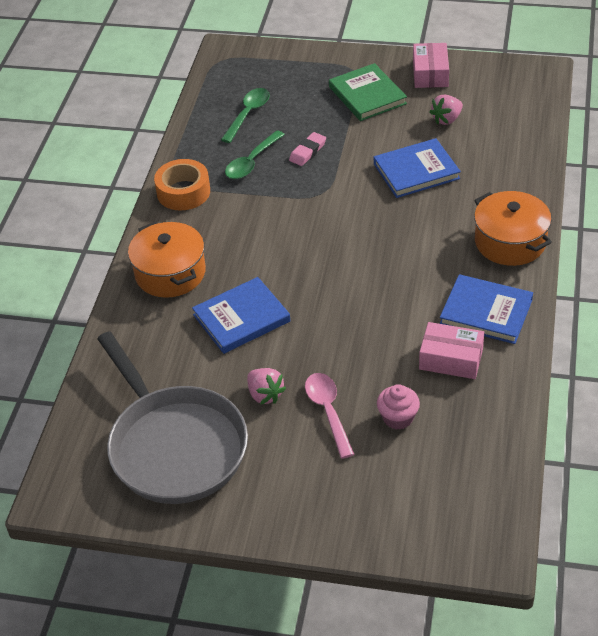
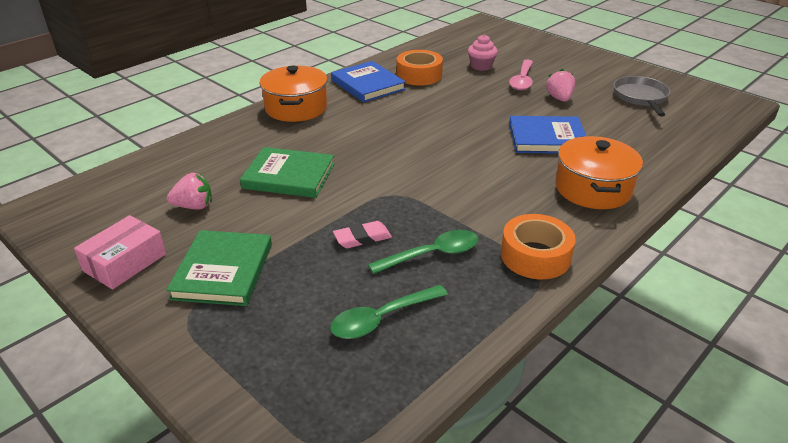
camera: 150 degrees left, 10 degrees down
grey pan [97,331,248,504] -> grey pan [613,76,670,117], size x0.53
blue book [374,138,461,198] -> green book [240,147,335,198]
pink box [419,322,484,379] -> orange tape [397,50,443,86]

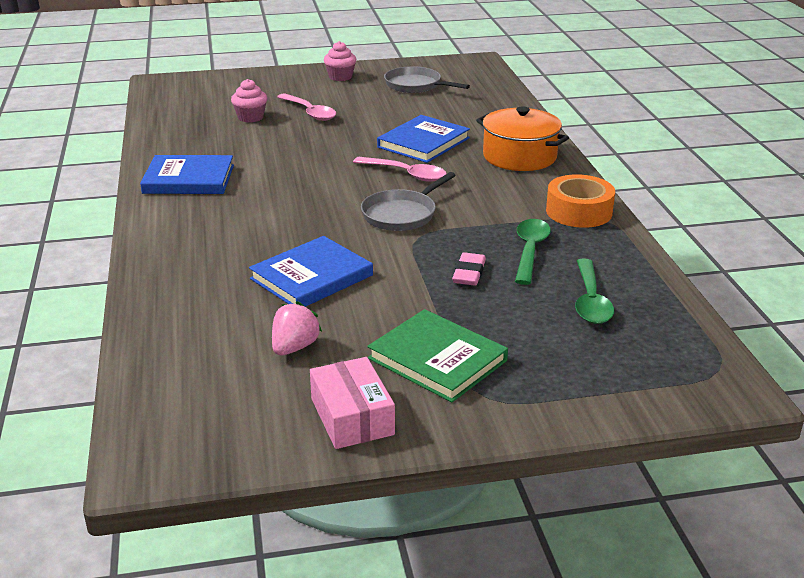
camera: 55 degrees left, 5 degrees down
green book [240,147,335,198] -> blue book [249,236,373,307]
orange pot [260,66,328,122] -> none
orange tape [397,50,443,86] -> none
pink strawberry [546,69,575,102] -> none
none -> pink cupcake [324,41,356,81]
none -> pink spoon [353,157,447,182]
none -> grey pan [361,172,456,231]

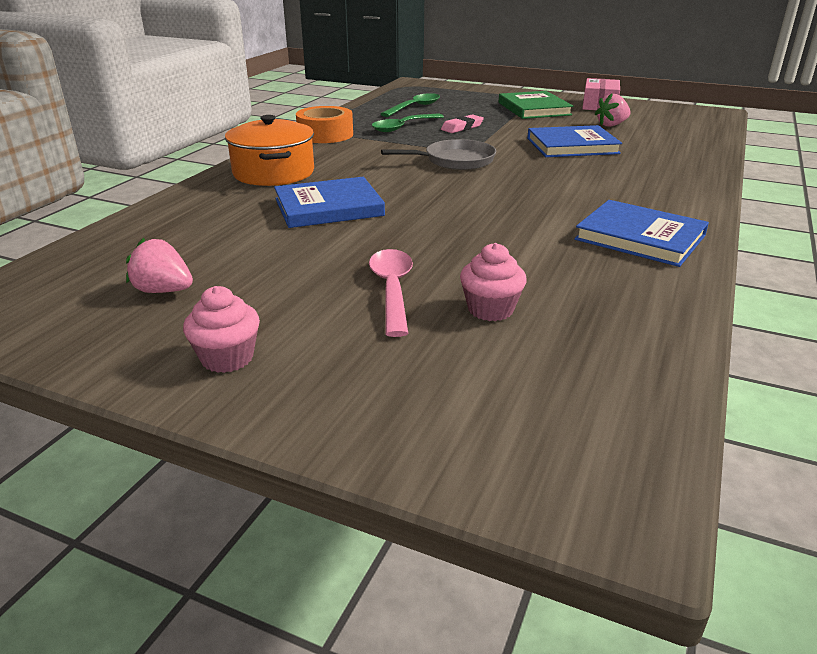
camera: 145 degrees left, 0 degrees up
pink spoon [353,157,447,182] -> none
grey pan [384,66,470,93] -> pink strawberry [126,238,193,293]

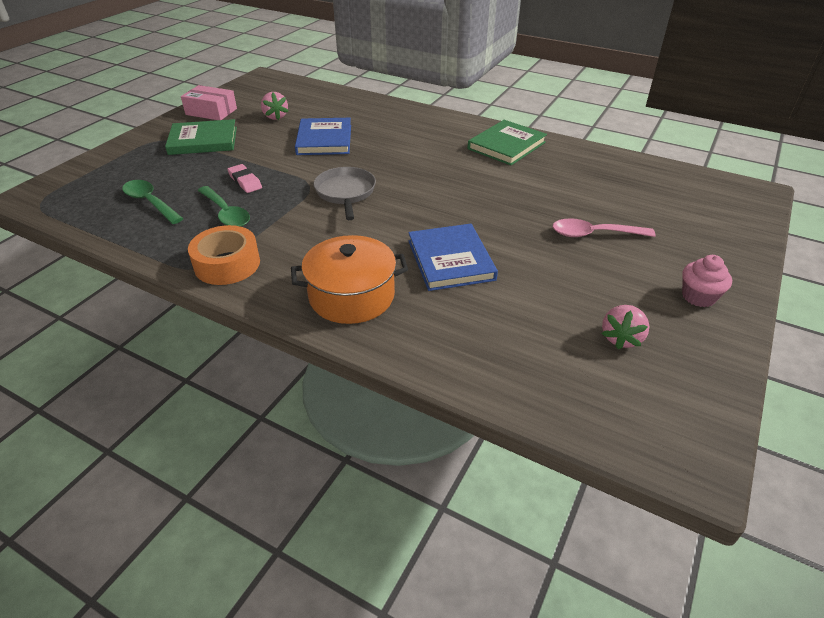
camera: 85 degrees left, 10 degrees up
pink cupcake [460,243,527,321] -> none
blue book [574,200,709,267] -> green book [468,120,547,165]

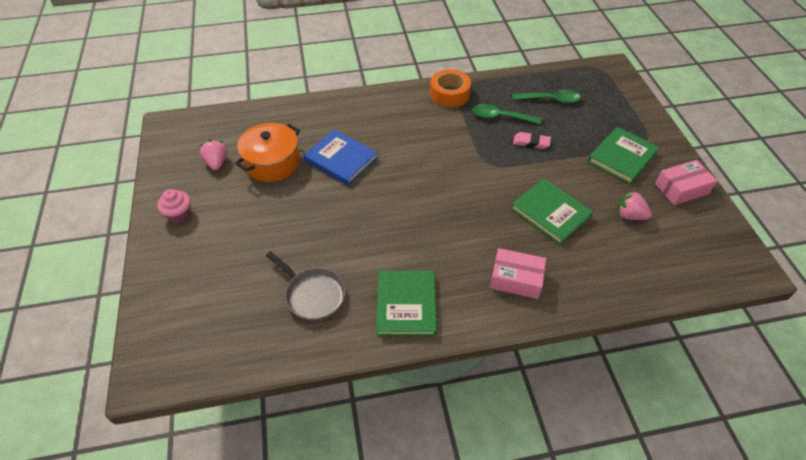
camera: 140 degrees right, 10 degrees up
orange pot [291,235,408,324] -> orange pot moved to [235,123,300,182]
blue book [295,118,351,155] -> green book [511,178,593,245]
grey pan [313,167,376,220] -> grey pan moved to [266,251,345,321]
pink spoon [553,218,656,237] -> none
none -> pink box [490,248,546,299]

